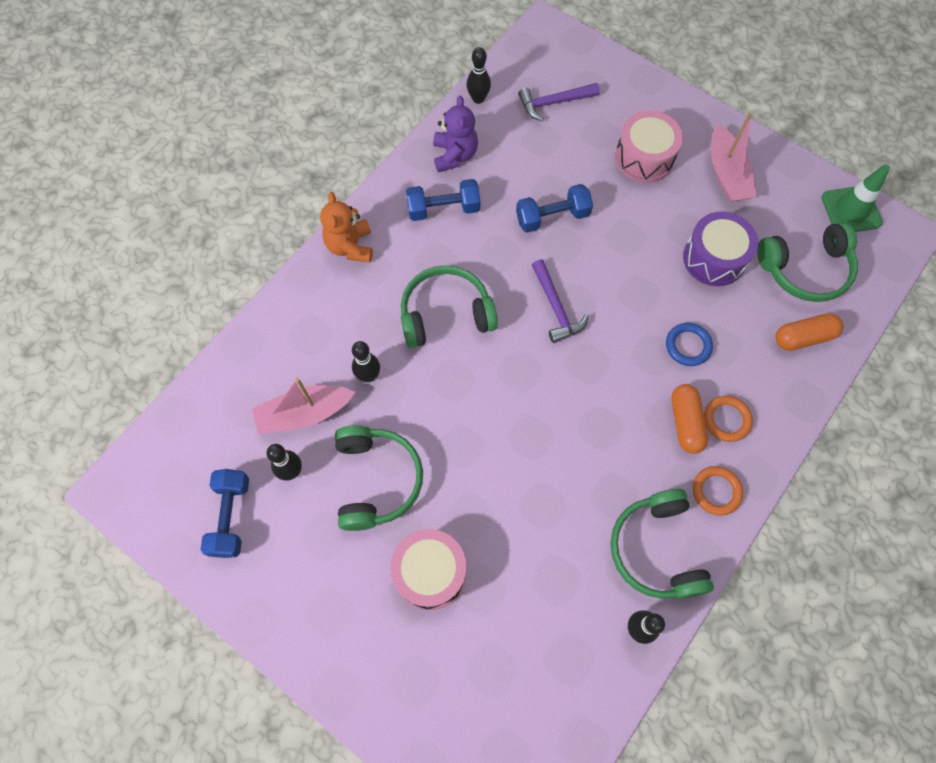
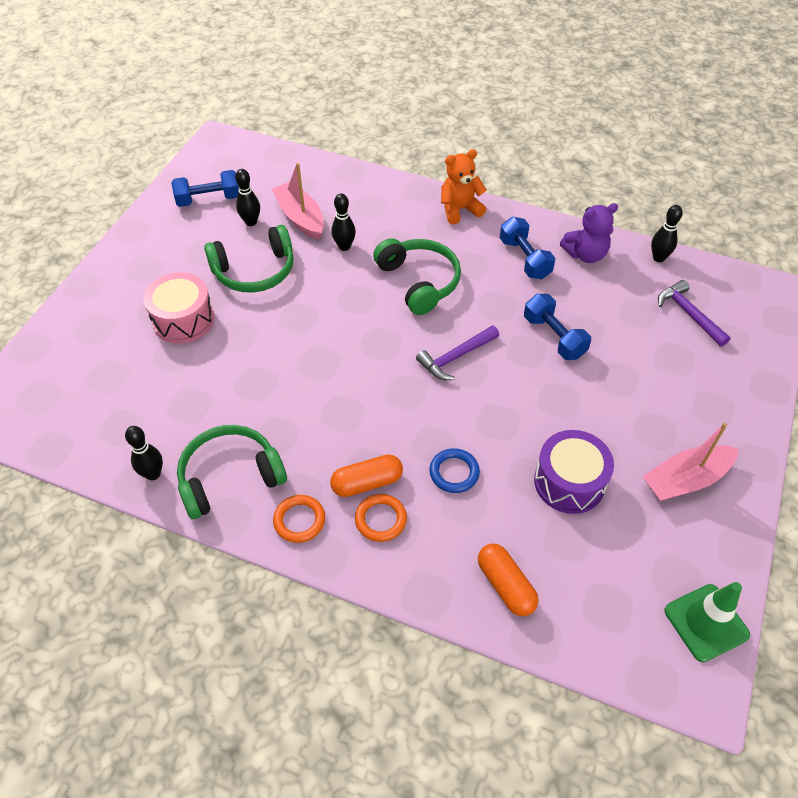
camera: 75 degrees right, 15 degrees down
pink drum [615,110,683,183] -> none
green headphones [757,222,858,302] -> none

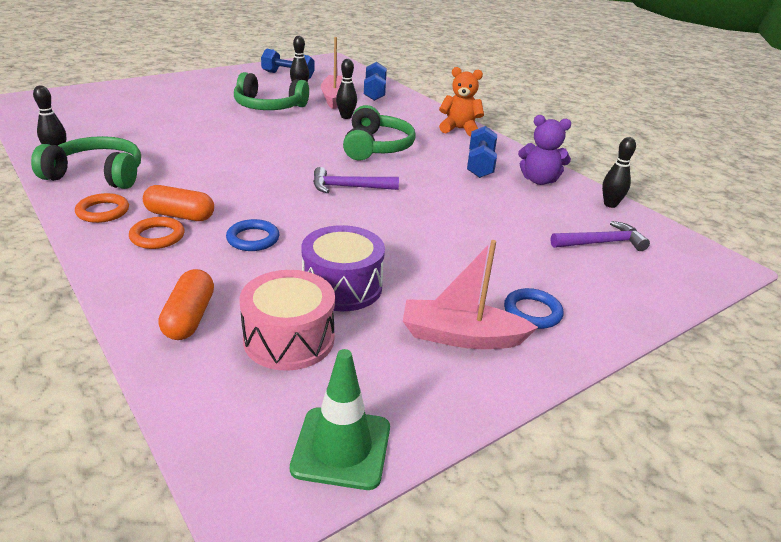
camera: 30 degrees right, 20 degrees down
pink drum [144,272,214,344] -> pink drum moved to [240,270,335,371]
blue dumbbell [524,294,591,360] -> blue dumbbell moved to [364,62,387,101]
purple hammer [658,280,731,347] -> purple hammer turned 75 degrees clockwise [550,221,650,251]
none -> blue ring [504,288,564,329]

